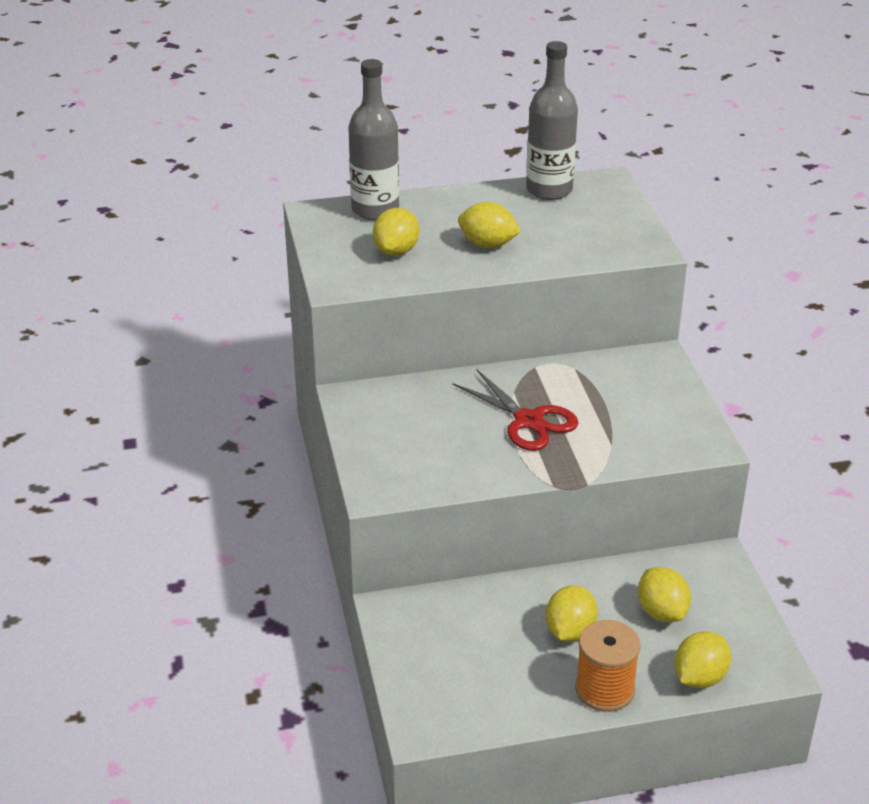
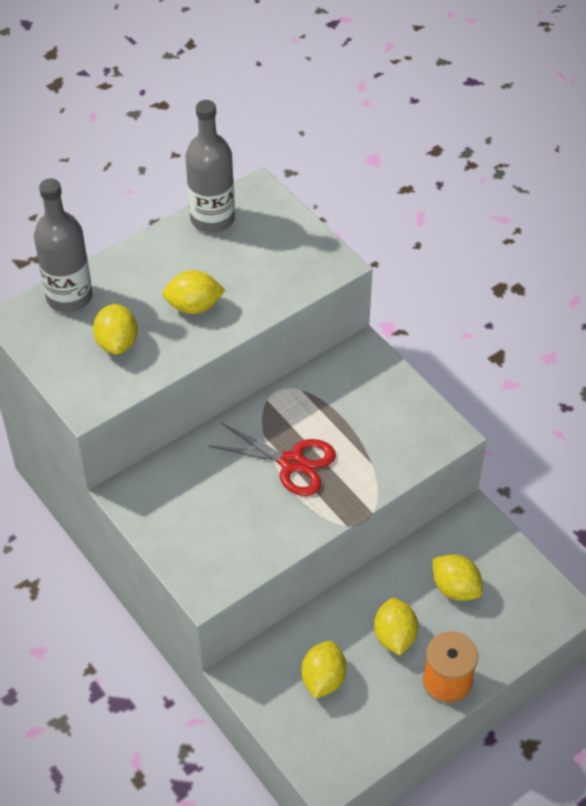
camera: 25 degrees left, 15 degrees up
yellow lemon [674,631,731,688] -> yellow lemon moved to [301,641,347,699]

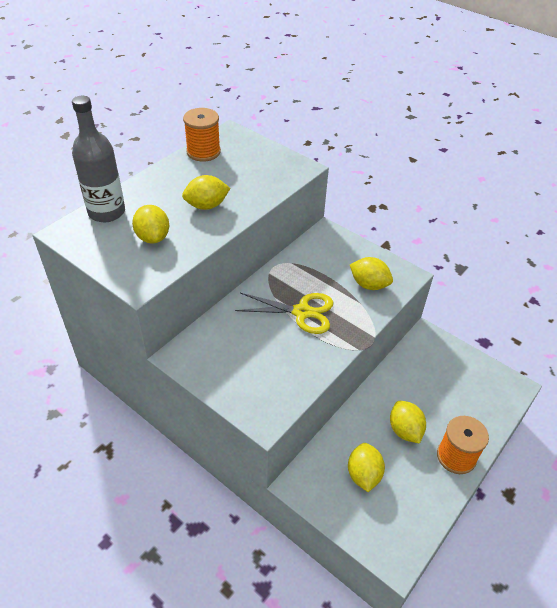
camera: 15 degrees left, 5 degrees down
grey bottle [185,100,235,233] -> orange spool [183,108,221,162]
red scissors [208,423,336,496] -> yellow scissors [235,293,333,334]
yellow lemon [432,554,483,601] -> yellow lemon moved to [350,257,393,290]

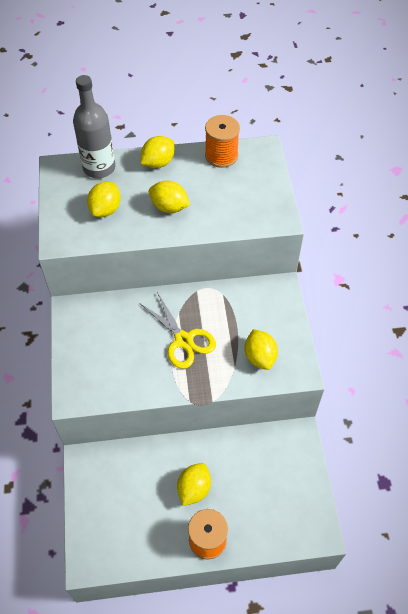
camera: 45 degrees right, 10 degrees up
yellow lemon [348,443,385,492] -> yellow lemon moved to [141,136,175,168]

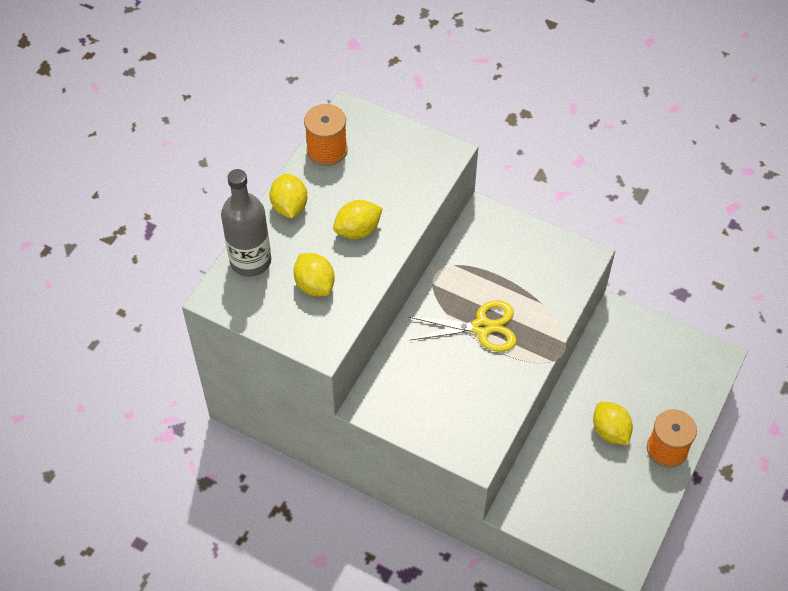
camera: 55 degrees left, 0 degrees up
yellow lemon [245,329,278,370] -> none

